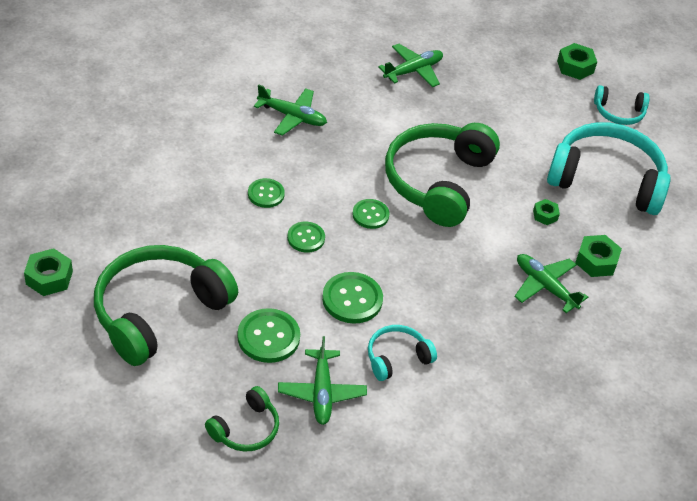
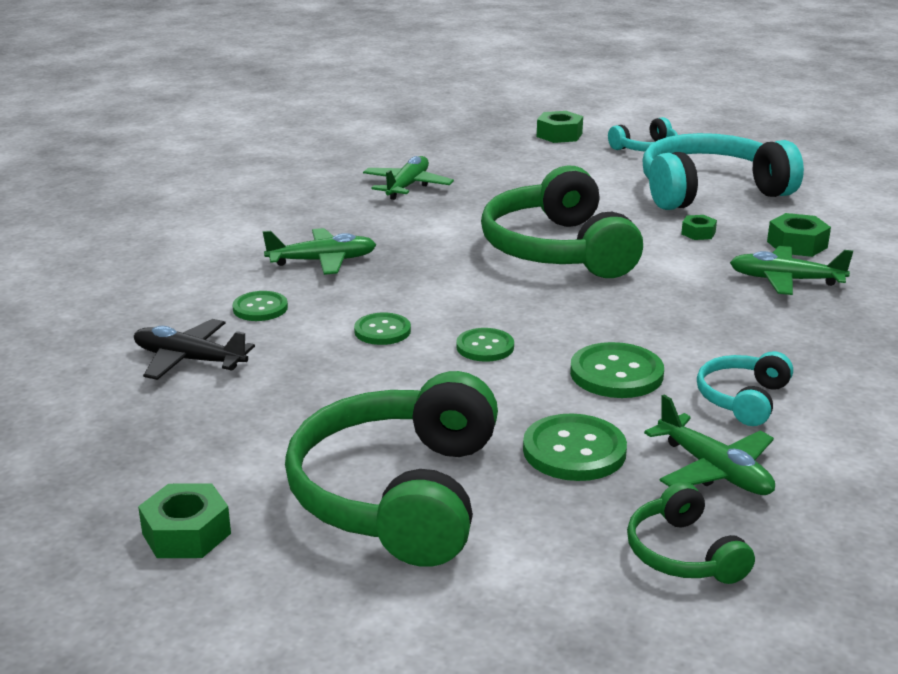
camera: 30 degrees left, 20 degrees down
green headphones [205,386,279,452] -> green headphones turned 150 degrees clockwise [627,482,755,584]
green button [352,199,390,229] -> green button moved to [232,291,288,321]
none -> black plane [134,319,255,380]

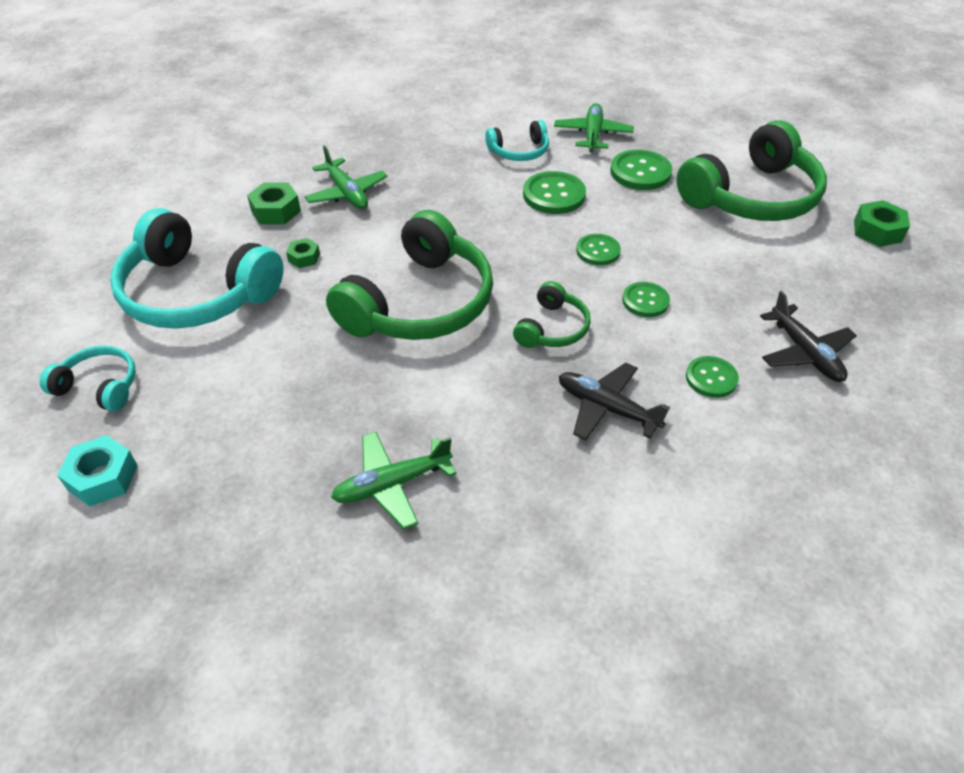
camera: 135 degrees left, 20 degrees up
green plane [263,228,376,275] -> black plane [559,363,670,441]
green nut [537,111,583,143] -> turquoise nut [57,435,138,506]
green headphones [627,482,755,584] -> green headphones moved to [513,281,591,348]

